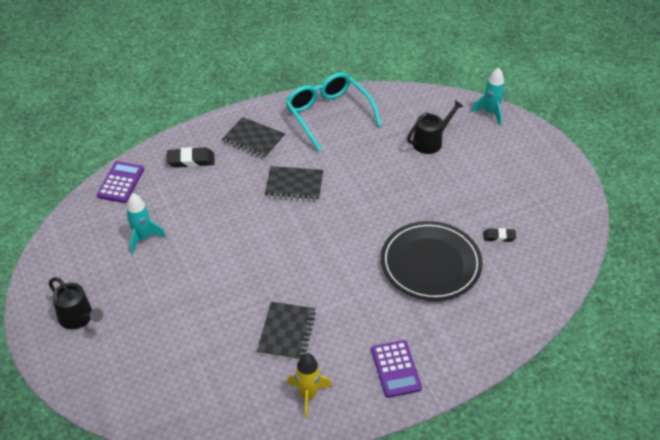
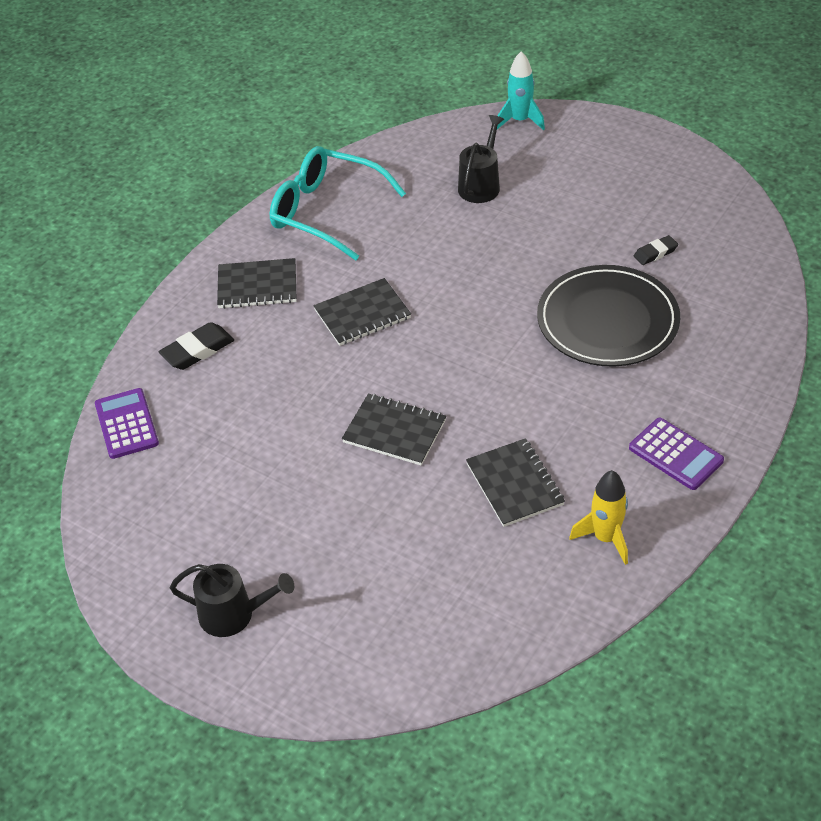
camera: 30 degrees left, 0 degrees up
turquoise rocket [126,193,166,254] -> none
none -> black notebook [342,393,446,466]

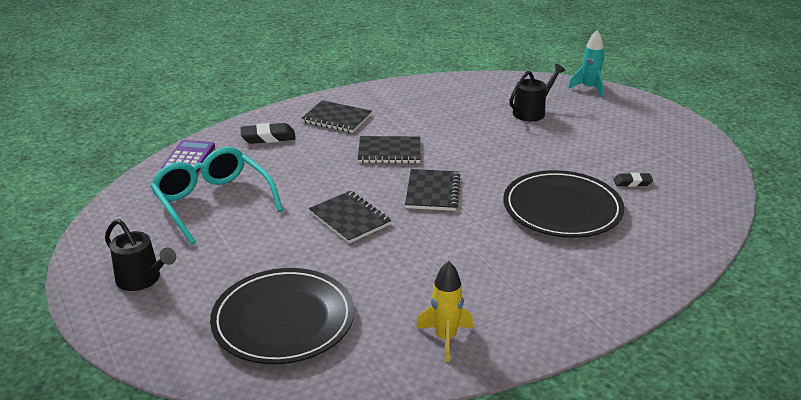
camera: 25 degrees right, 15 degrees down
turquoise glasses [270,146,406,261] -> turquoise glasses moved to [150,147,283,245]
black notebook [466,438,565,527] -> black notebook moved to [405,169,460,211]
purple calculator [629,418,724,490] -> none
none -> black plate [210,268,354,364]

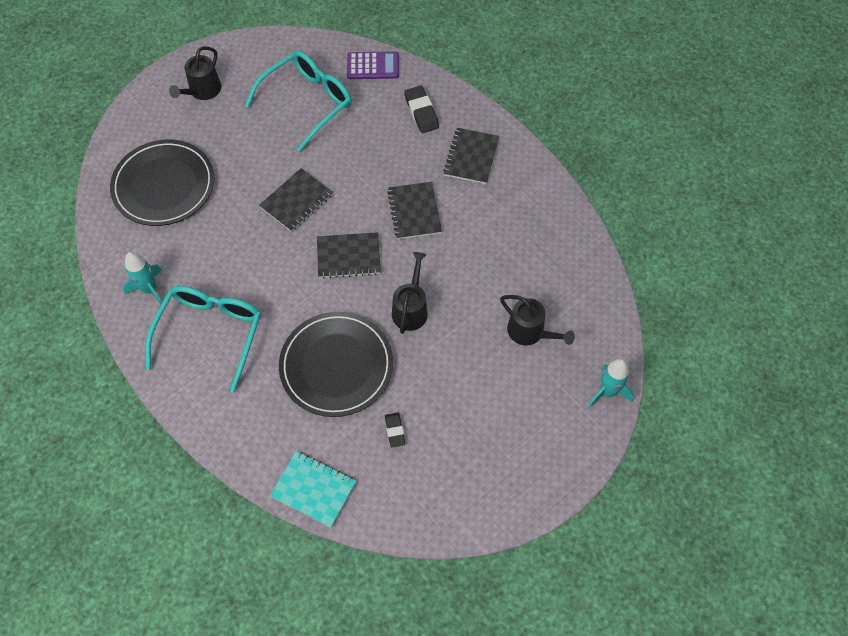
camera: 80 degrees right, 30 degrees up
yellow rocket [416,261,473,362] -> turquoise rocket [123,252,162,304]
none -> turquoise glasses [145,286,261,393]
none -> turquoise notebook [270,451,356,527]
none -> black watering can [392,252,428,334]

